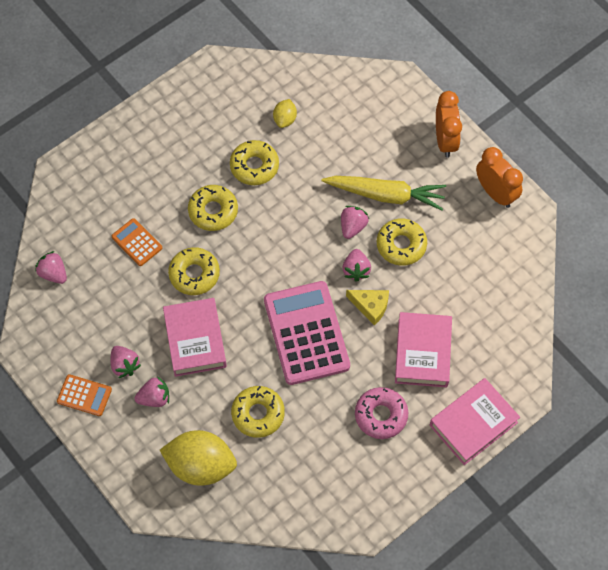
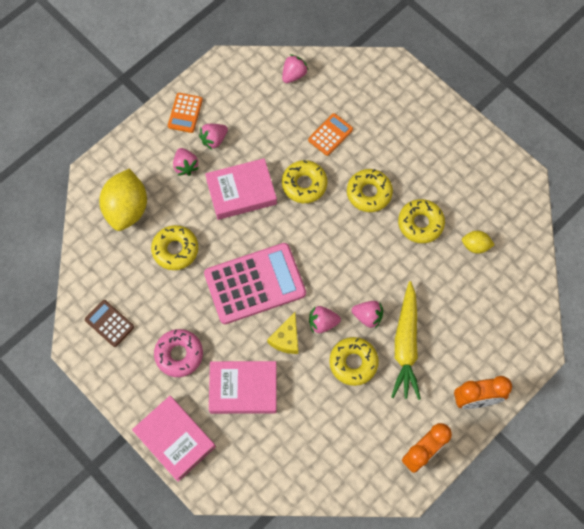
camera: 85 degrees right, 5 degrees up
none -> brown calculator [85,300,134,347]

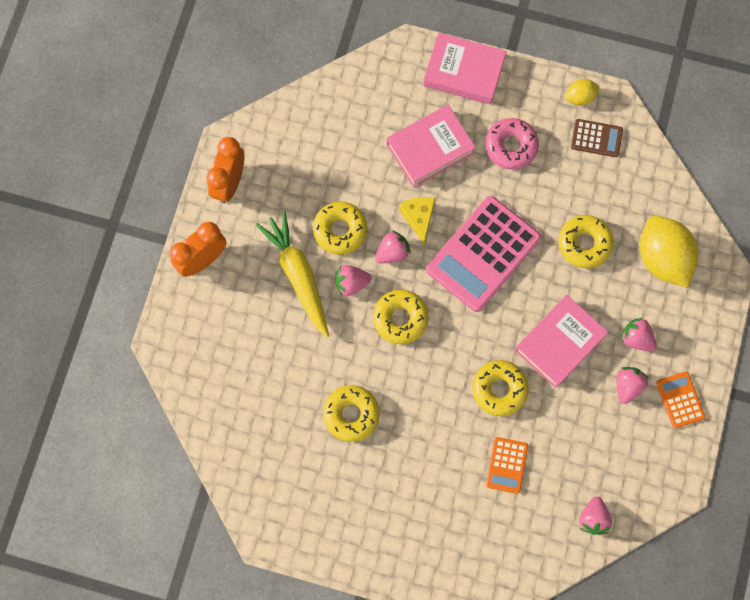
camera: 150 degrees right, 5 degrees up
yellow donut [347,169,393,212] -> yellow donut moved to [373,289,429,344]
yellow lemon [462,231,495,254] -> yellow lemon moved to [564,79,599,105]

